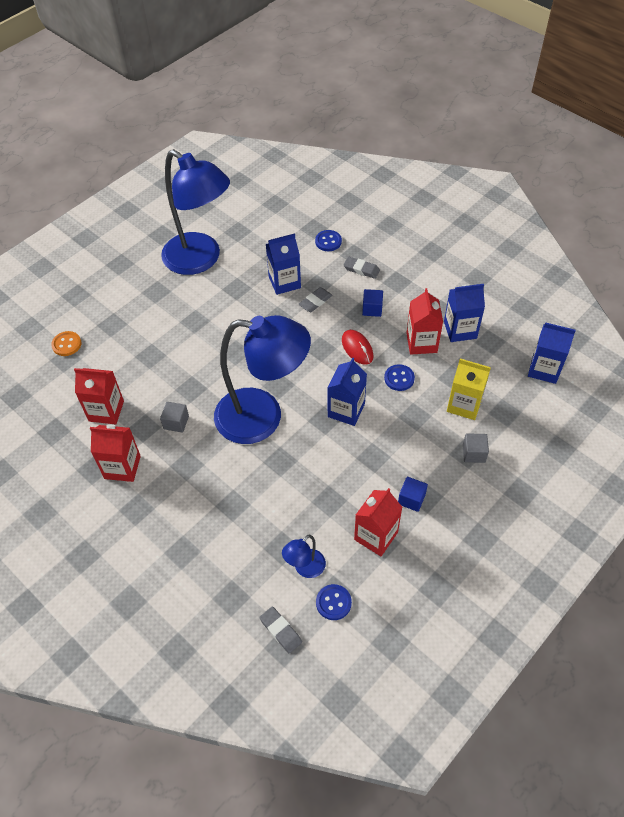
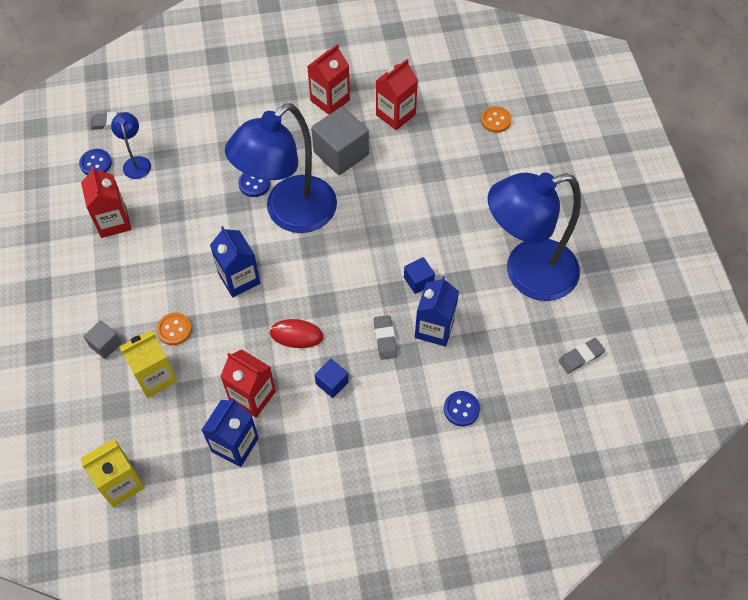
camera: 125 degrees right, 5 degrees up
grey cube [160,402,189,433] -> grey cube [311,106,369,175], size x1.94
grey eraser [343,257,380,279] -> grey eraser moved to [558,338,605,374]
blue button [384,364,415,391] -> blue button moved to [238,173,270,197]
blue cube [398,477,428,512] -> blue cube moved to [404,257,435,294]
blue carton [528,322,576,384] -> yellow carton [80,439,145,507]
none -> orange button [156,313,192,345]

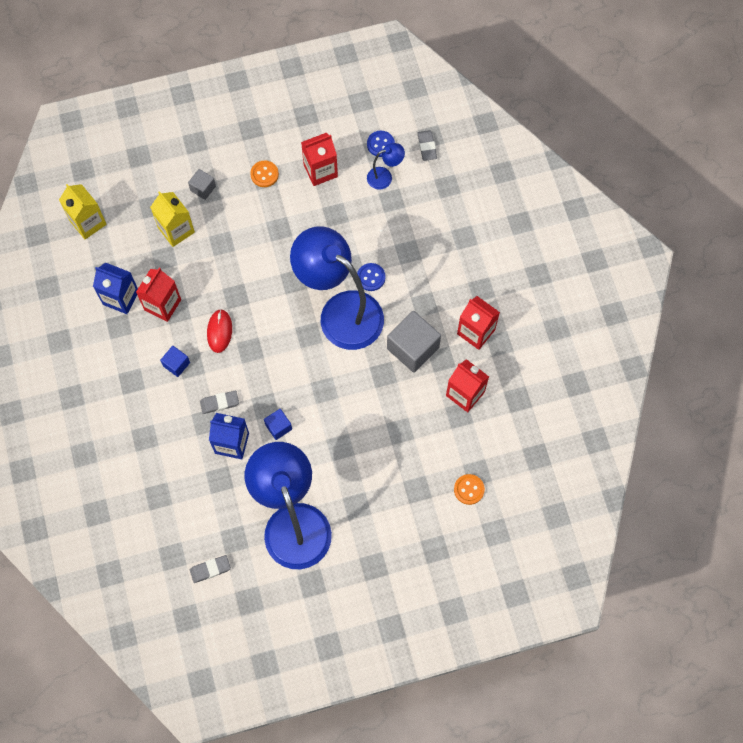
camera: 85 degrees right, 10 degrees up
orange button [156,313,192,345] -> orange button moved to [250,160,279,187]
blue carton [210,226,261,298] -> none
blue button [444,391,480,426] -> none
grey eraser [558,338,605,374] -> grey eraser turned 75 degrees counterclockwise [190,555,231,583]

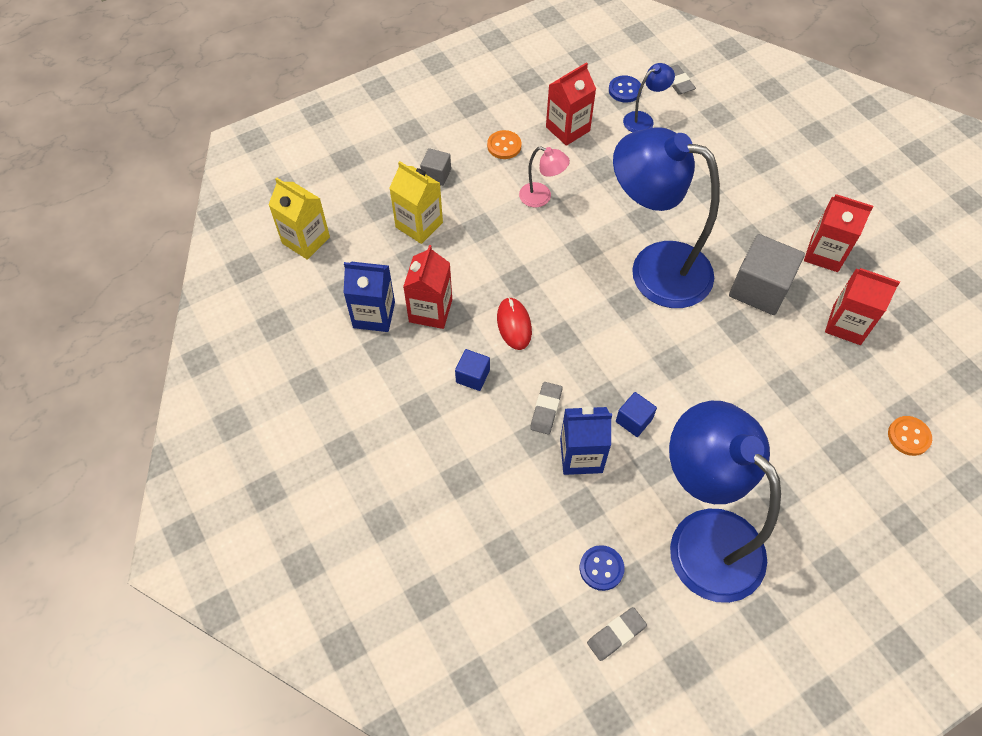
camera: 15 degrees left, 10 degrees down
grey eraser [200,391,239,414] -> grey eraser turned 45 degrees counterclockwise [530,382,562,434]
blue button [357,263,386,291] -> blue button moved to [580,545,625,591]
none -> pink lamp [519,146,570,207]

